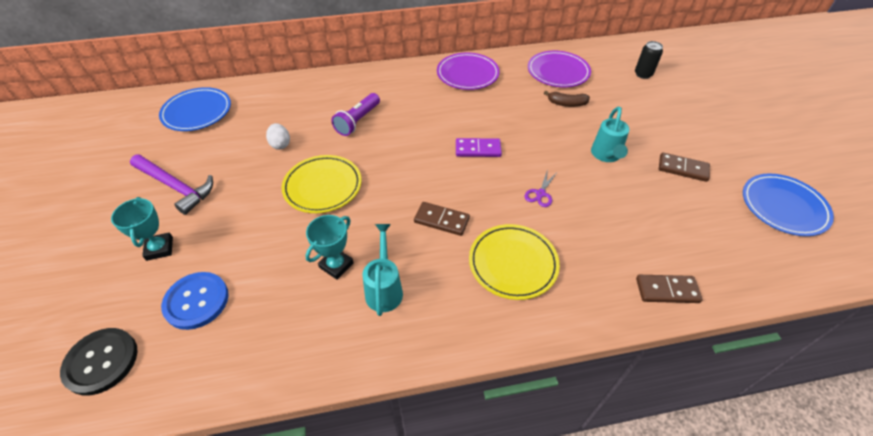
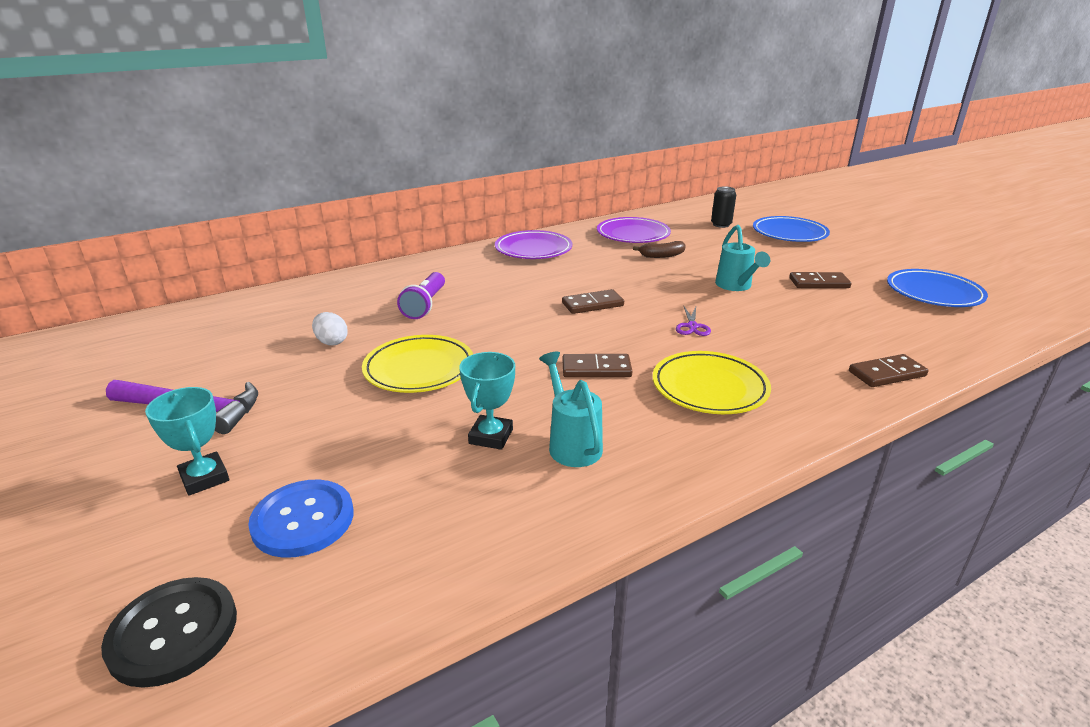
camera: 20 degrees left, 20 degrees down
blue plate [159,87,231,131] -> blue plate moved to [753,216,830,242]
purple domino [456,138,502,157] -> brown domino [562,289,624,314]

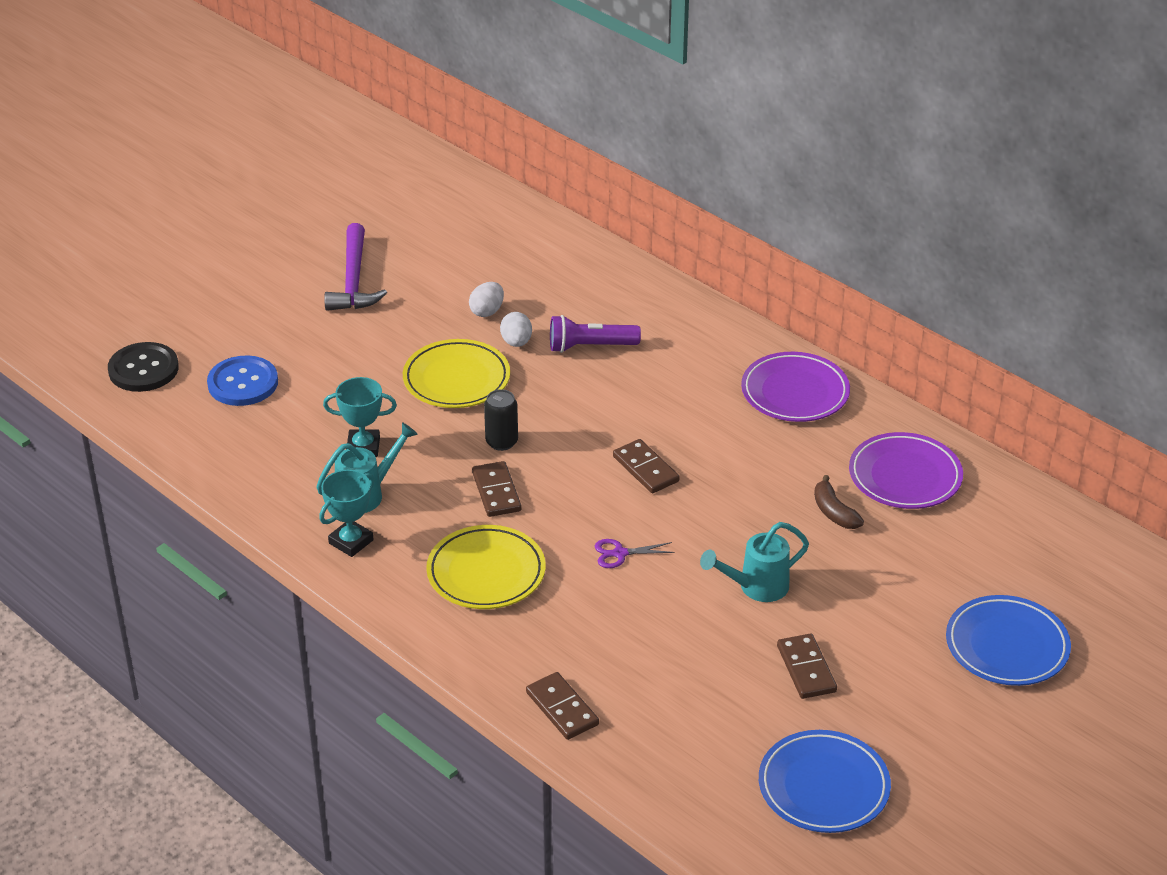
camera: 75 degrees right, 10 degrees up
turquoise trophy [145,387,229,496] -> turquoise trophy moved to [319,470,374,557]
black can [711,186,736,228] -> black can moved to [484,389,518,451]
none -> white egg [500,312,532,347]

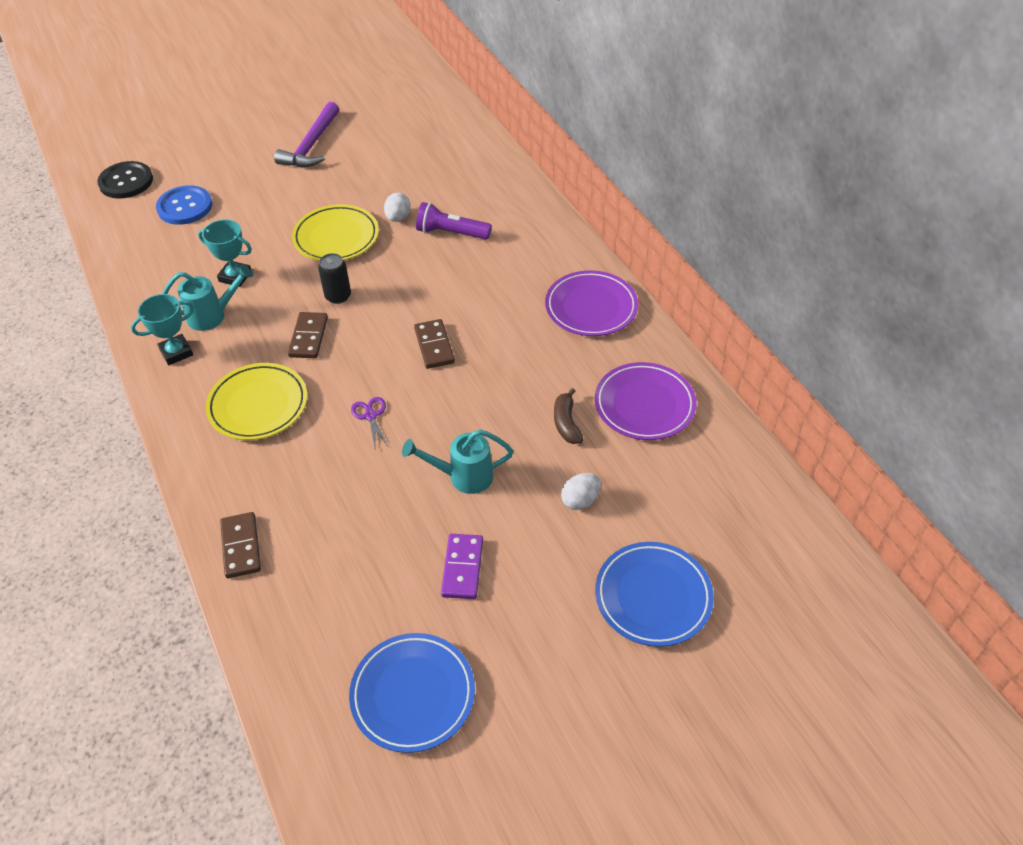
camera: 20 degrees right, 10 degrees up
white egg [469,282,504,317] -> white egg moved to [561,473,601,510]
purple scissors [595,539,675,568] -> purple scissors turned 60 degrees clockwise [351,397,389,448]
brown domino [777,634,837,699] -> purple domino [441,534,483,599]

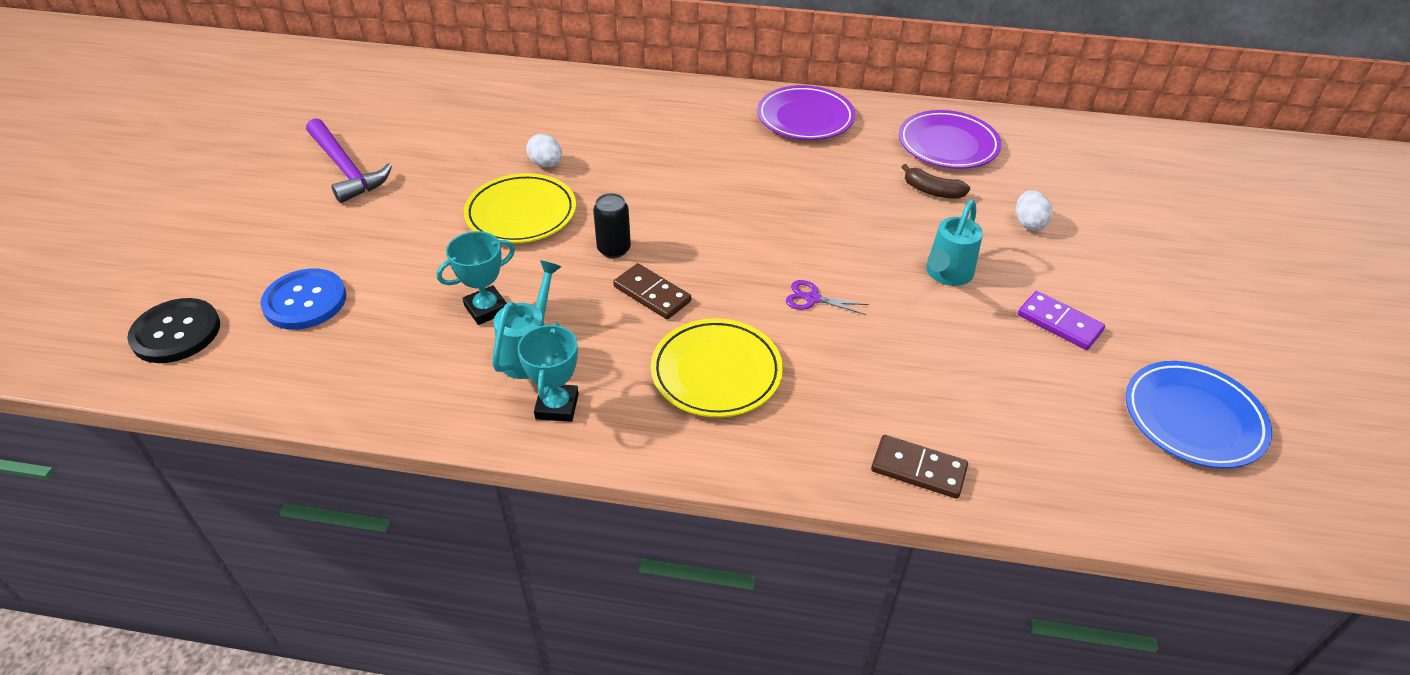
camera: 55 degrees left, 5 degrees down
brown domino [414,319,455,369] -> none
purple flashlight [416,202,492,240] -> none
blue plate [595,542,714,647] -> none

